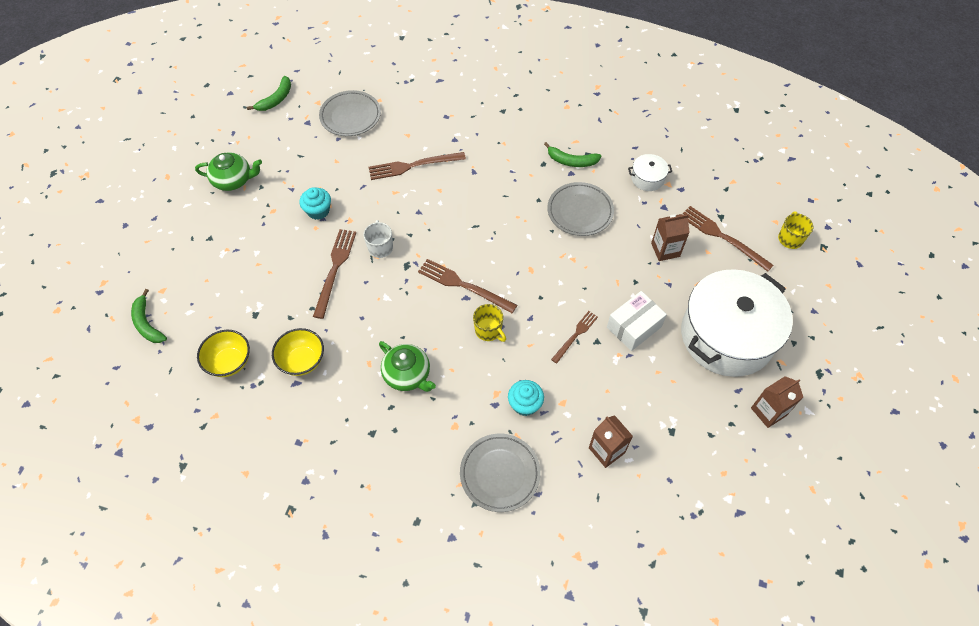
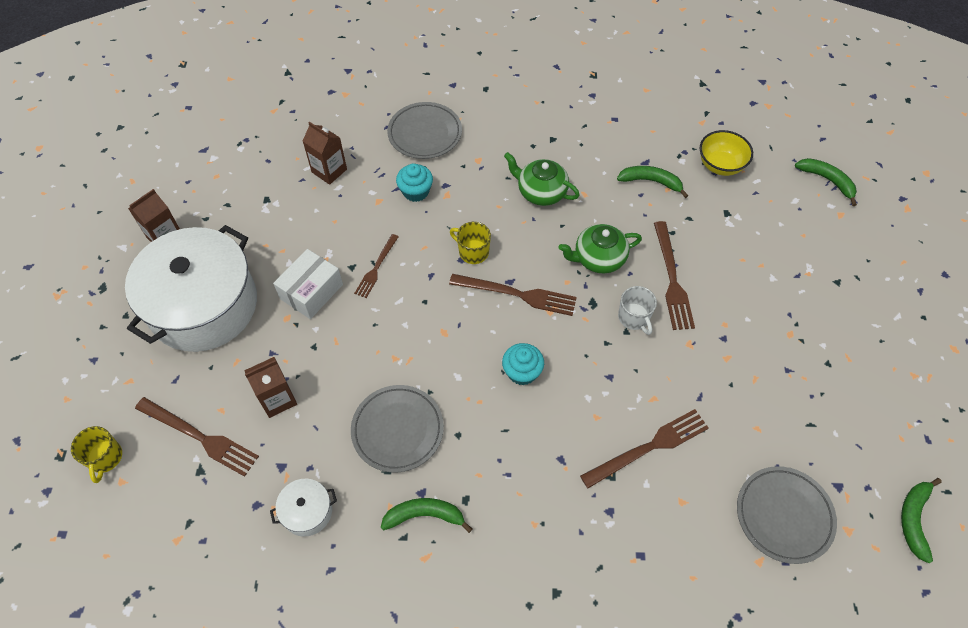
camera: 165 degrees right, 0 degrees up
green teapot [195,152,262,191] -> green teapot moved to [559,224,642,273]
yellow bowl [272,328,324,376] -> green banana [617,166,688,198]
turquoise cupcake [299,187,331,220] -> turquoise cupcake moved to [502,343,544,385]

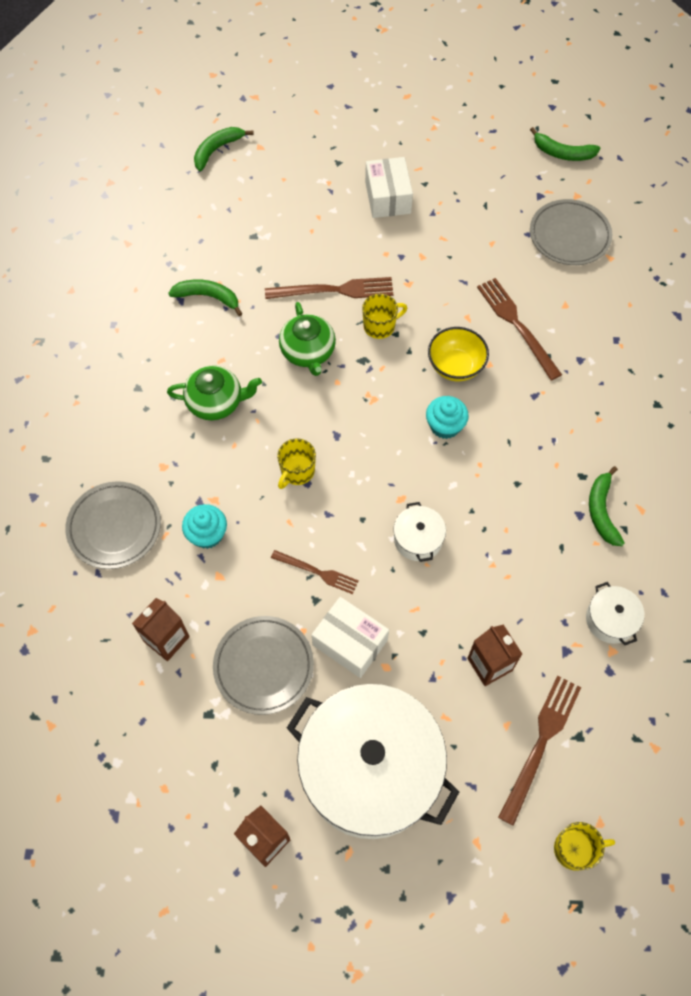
camera: 90 degrees left, 5 degrees up
grey plate [351,385,444,473] -> grey plate moved to [213,616,314,715]
brown fork [449,274,577,316] -> none
green teapot [504,152,580,206] -> green teapot turned 120 degrees counterclockwise [167,366,262,420]
green banana [617,166,688,198] -> green banana turned 90 degrees clockwise [168,280,243,316]
white mug [618,286,657,335] -> yellow mug [362,294,407,339]
yellow bowl [700,130,753,176] -> yellow bowl moved to [428,327,489,381]
none -> white box [365,157,413,218]
none -> white pot [394,502,446,562]

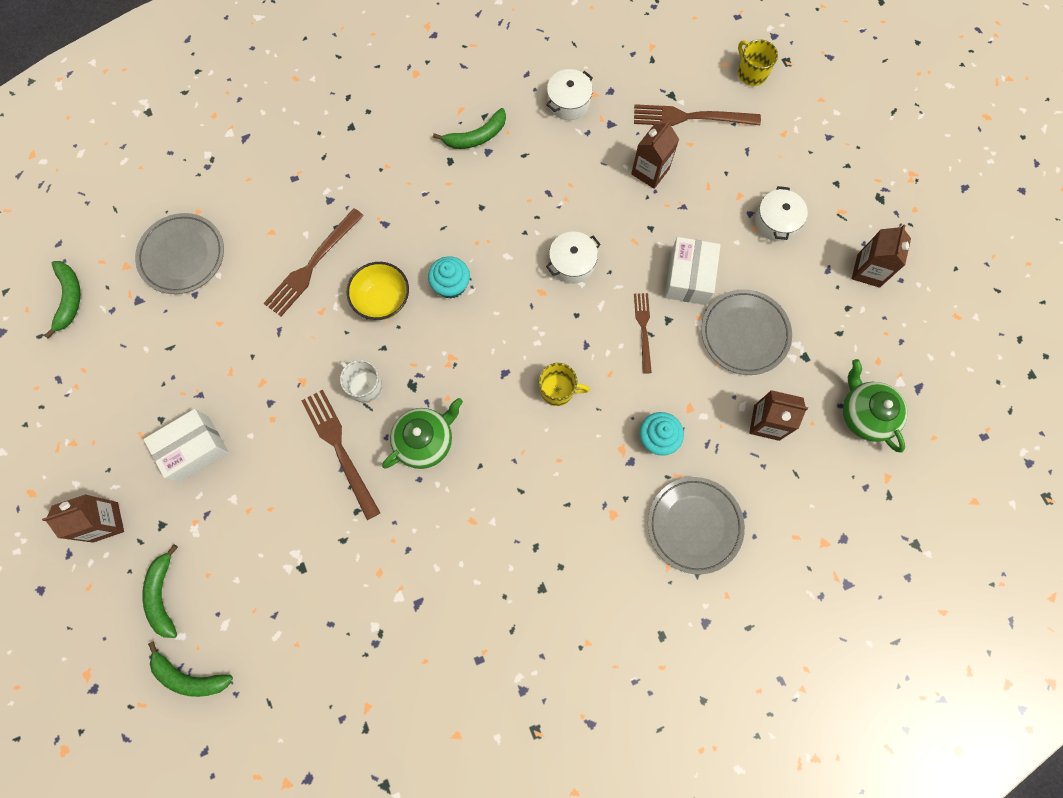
camera: 115 degrees left, 10 degrees up
green teapot [167,366,262,420] -> green teapot moved to [843,359,907,453]
green banana [168,280,243,316] -> green banana moved to [142,544,178,638]
white pot [287,684,459,839] -> white pot [755,186,808,241], size x0.40
yellow mug [362,294,407,339] -> white mug [339,360,383,403]
none -> brown carton [42,494,124,543]

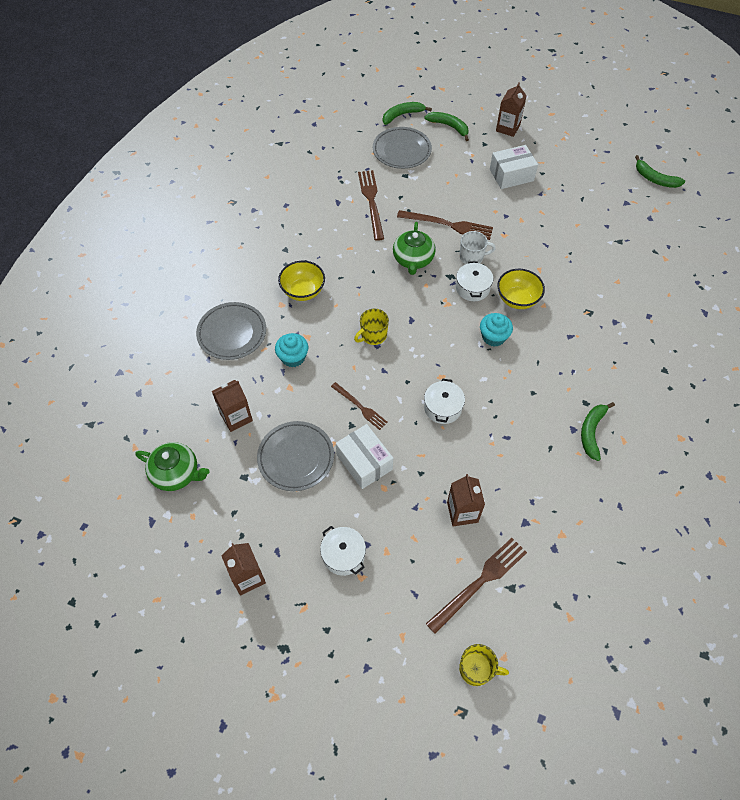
camera: 135 degrees right, 15 degrees down
grey plate [135,213,224,294] -> grey plate moved to [373,127,432,169]
white box [143,409,229,483] -> white box turned 60 degrees clockwise [490,145,538,189]
brown fork [264,208,364,316] -> brown fork moved to [358,170,384,241]
white pot [546,69,593,120] -> white pot moved to [456,262,493,301]
none -> yellow bowl [278,261,325,301]

